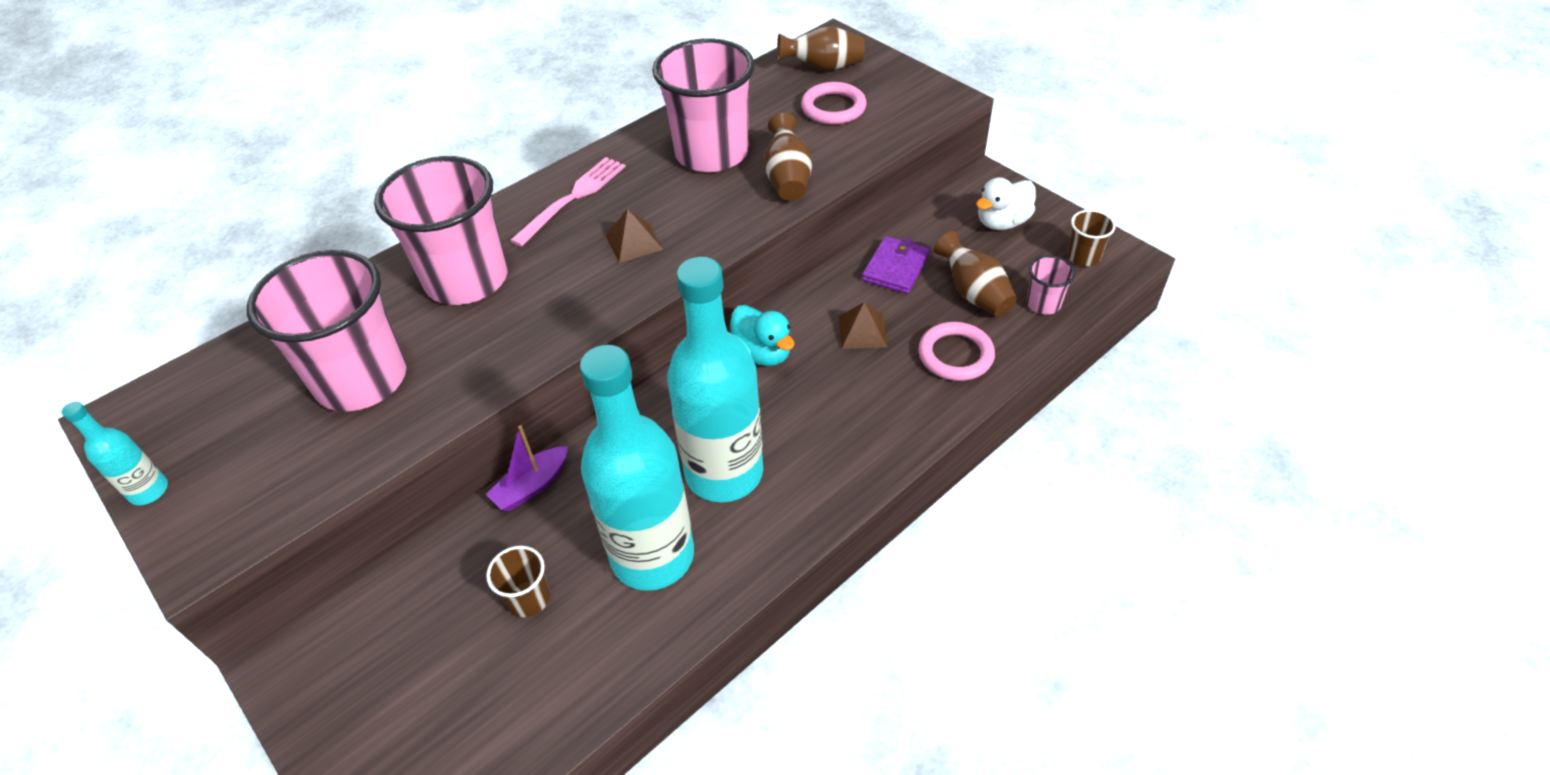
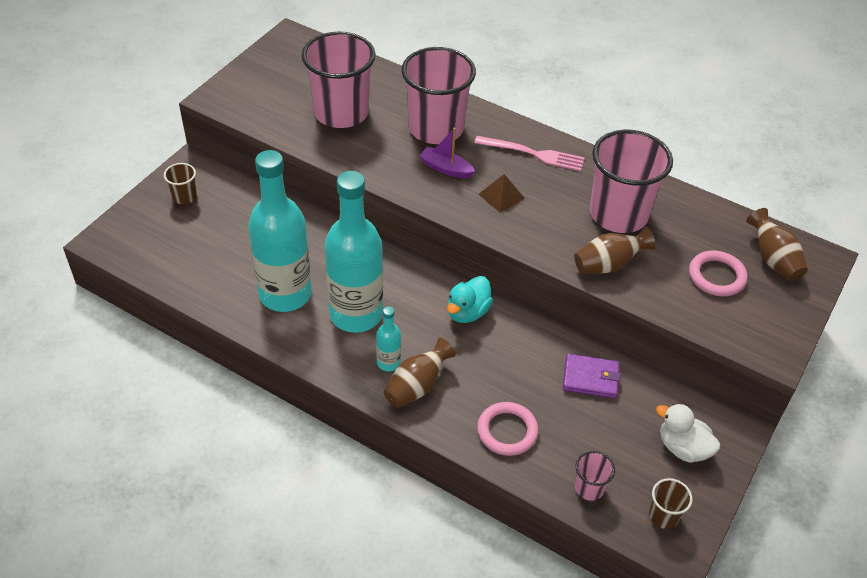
camera: 70 degrees right, 0 degrees up
turquoise bottle [62,402,168,506] -> turquoise bottle moved to [376,307,401,371]
purple boat [486,425,568,511] -> purple boat moved to [419,128,475,178]
brown cup [486,546,550,617] -> brown cup moved to [164,163,197,204]
brown pyramid [839,302,887,349] -> none
brown vase [934,231,1017,317] -> brown vase moved to [383,338,456,408]

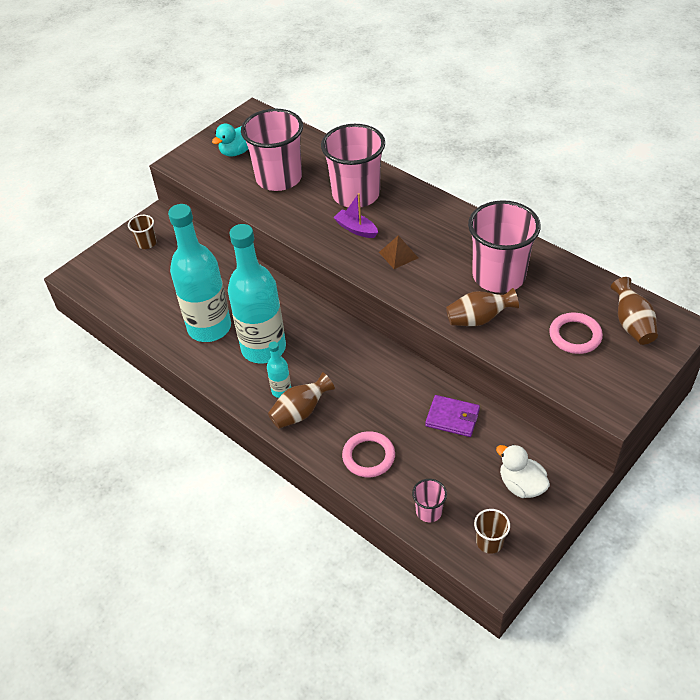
camera: 15 degrees right, 0 degrees up
turquoise duck [447,276,493,323] -> turquoise duck moved to [212,124,248,157]
pink fork [474,136,585,171] -> none

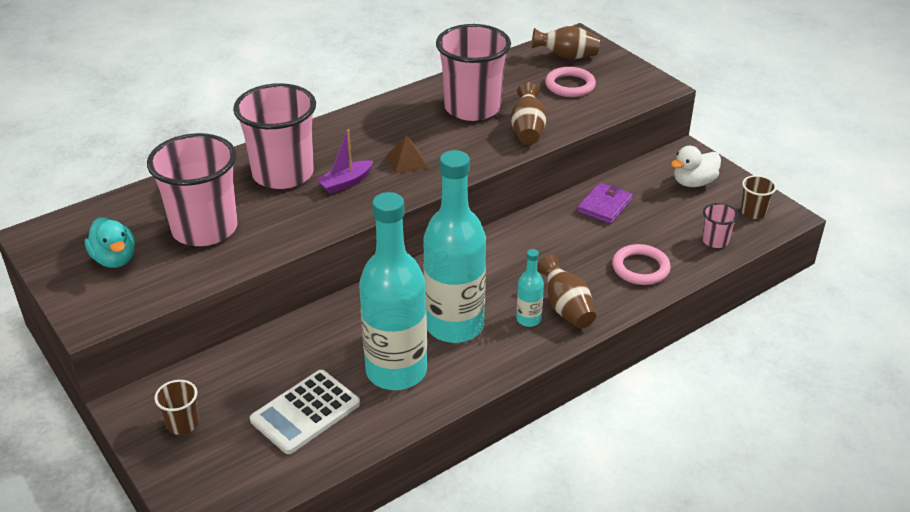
camera: 80 degrees left, 10 degrees down
none -> white calculator [250,370,360,454]

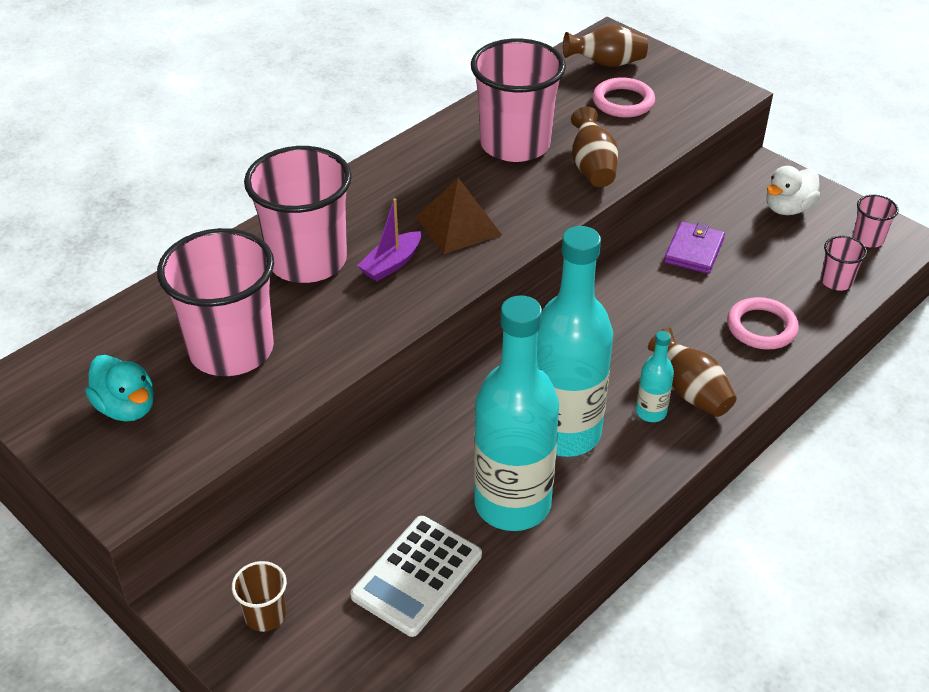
camera: 10 degrees left, 5 degrees up
brown pyramid [387,135,428,174] -> brown pyramid [416,178,502,254], size x1.50
brown cup [740,175,777,219] -> pink cup [853,195,899,248]

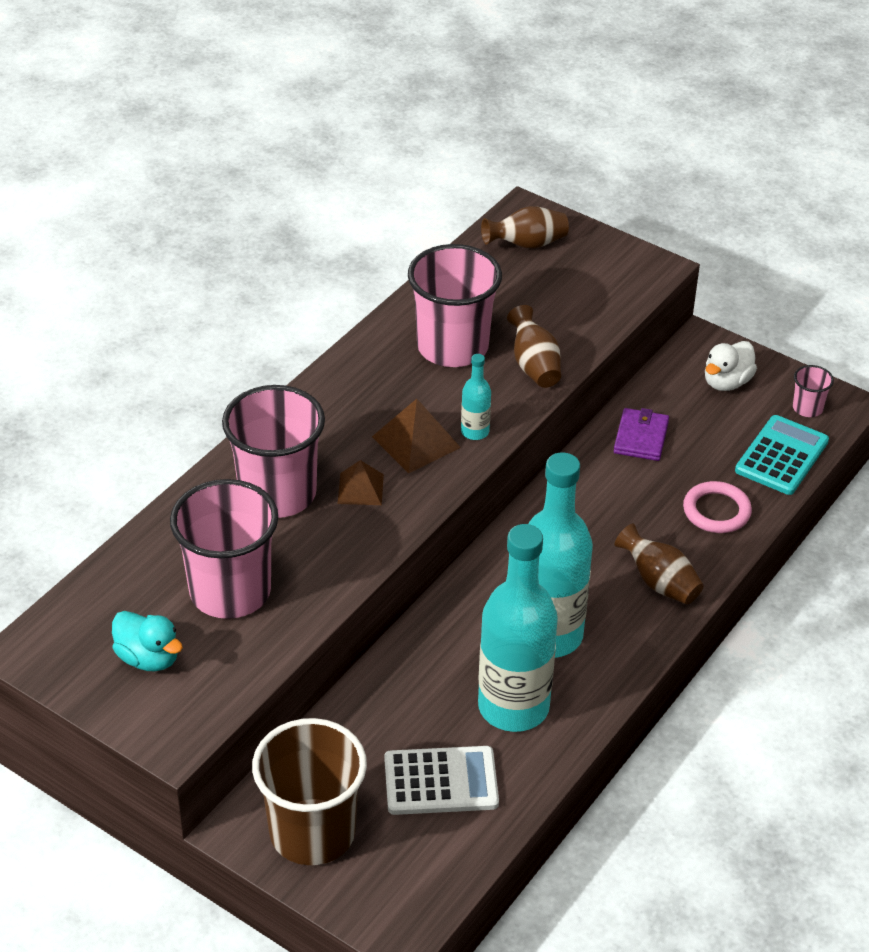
camera: 10 degrees left, 0 degrees up
brown cup [232,561,287,632] -> brown cup [252,718,367,865], size x2.28
white calculator [350,516,482,637] -> white calculator turned 120 degrees counterclockwise [384,746,499,815]
purple boat [357,198,421,281] -> brown pyramid [338,460,384,505]
pink ring [592,77,655,118] -> none
turquoise bottle [636,331,674,422] -> turquoise bottle moved to [461,354,491,440]
pink cup [821,236,867,291] -> turquoise calculator [735,415,829,495]

